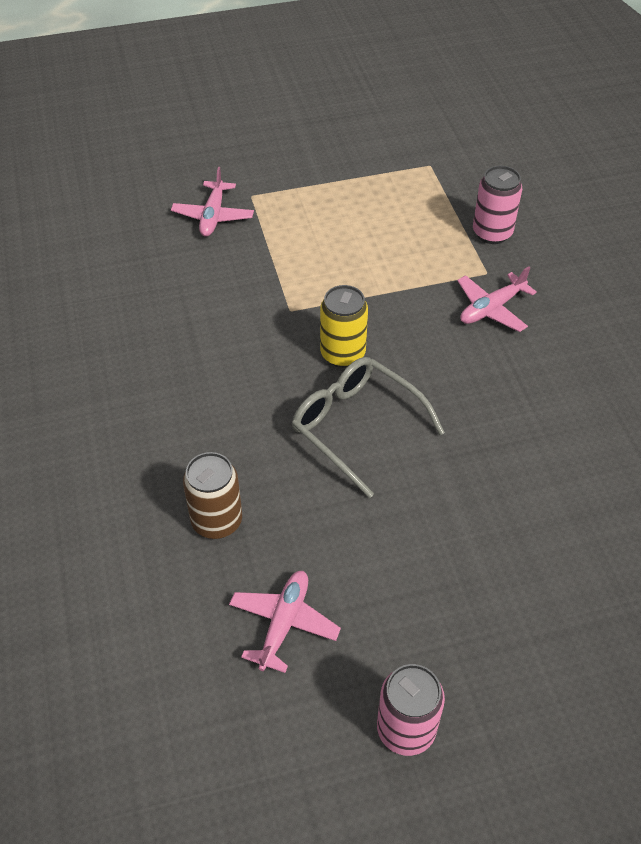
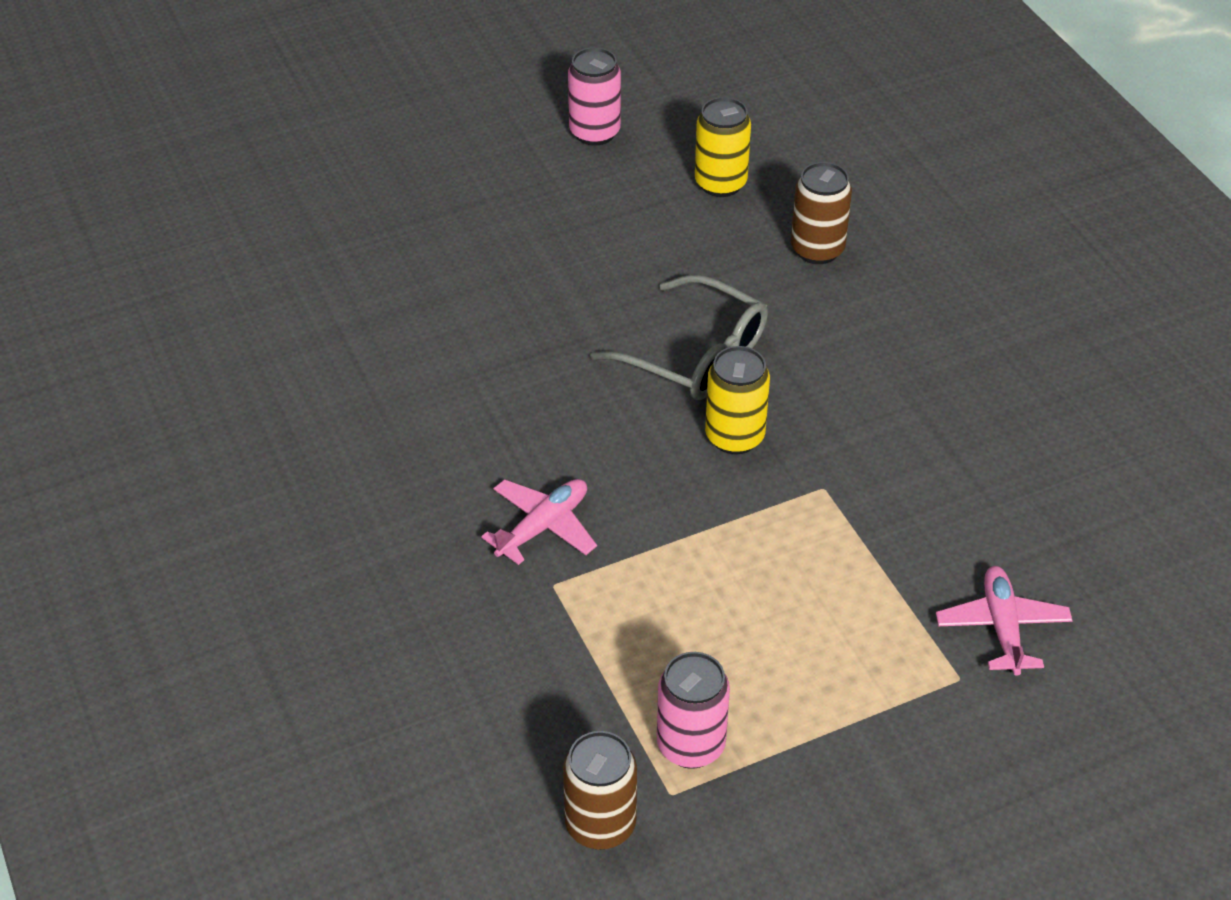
camera: 170 degrees right, 5 degrees down
pink plane [229,571,341,673] -> yellow can [695,97,751,197]
pink can [473,166,522,244] -> pink can moved to [657,652,730,769]
none -> brown can [563,731,637,850]

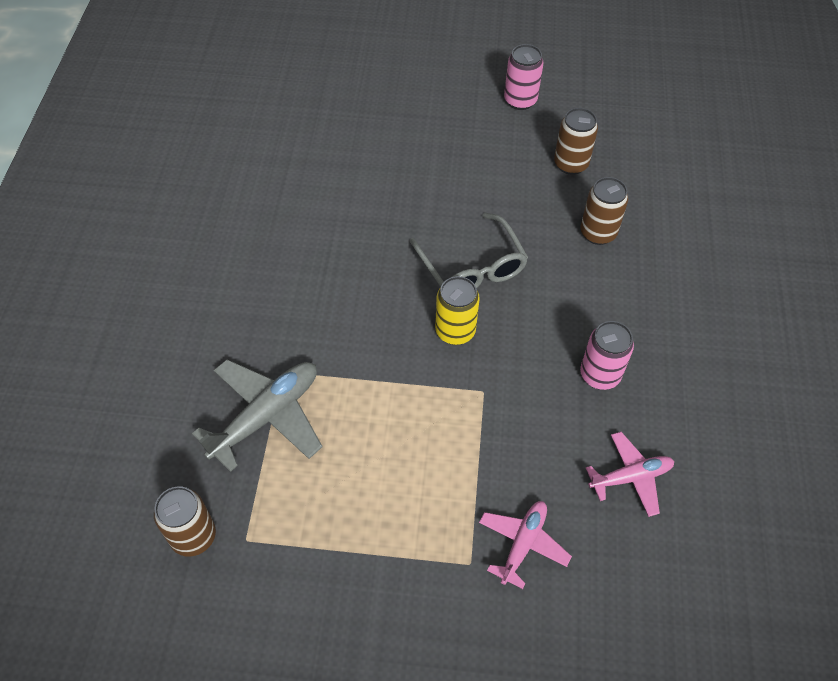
camera: 30 degrees right, 10 degrees up
pink plane [481,479,597,565] -> pink plane moved to [586,432,674,517]
pink can [657,652,730,769] -> pink can moved to [580,321,634,390]
yellow can [695,97,751,197] -> brown can [554,108,598,175]
none -> grey plane [192,359,322,472]

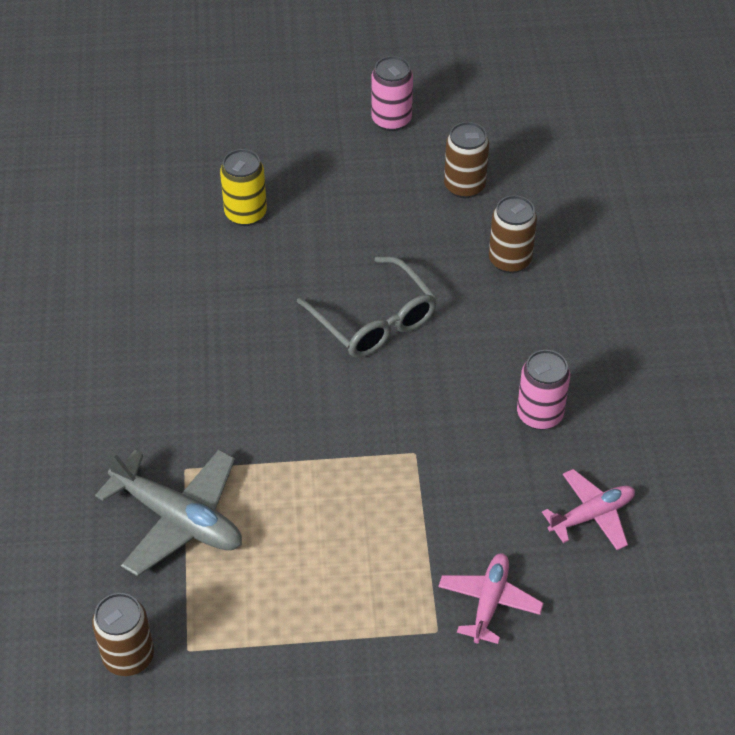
camera: 10 degrees left, 5 degrees down
grey plane [192,359,322,472] -> grey plane turned 90 degrees clockwise [95,449,242,576]
yellow can [435,276,480,345] -> yellow can moved to [220,149,267,226]

